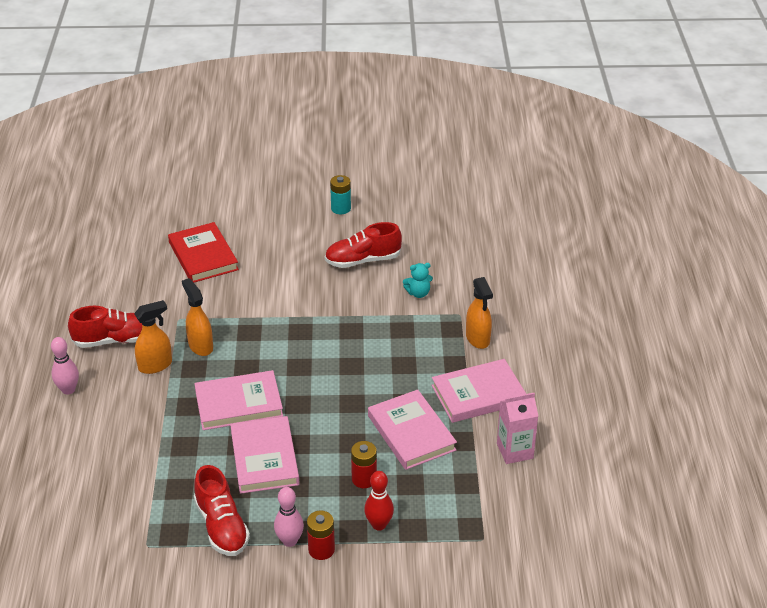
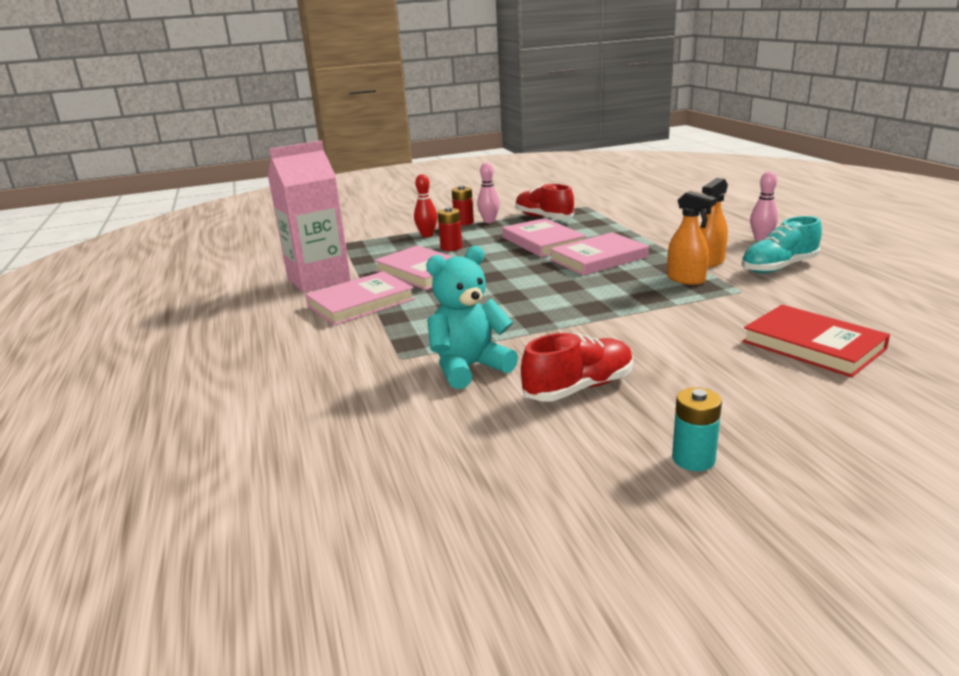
camera: 165 degrees right, 15 degrees down
red shoe [68,306,142,348] -> turquoise shoe [741,216,822,273]
turquoise teddy bear [403,263,433,298] -> turquoise teddy bear [426,246,518,389], size x1.94
orange spray bottle [466,277,493,349] -> none
pink carton [497,393,538,464] -> pink carton [268,141,351,293], size x1.74

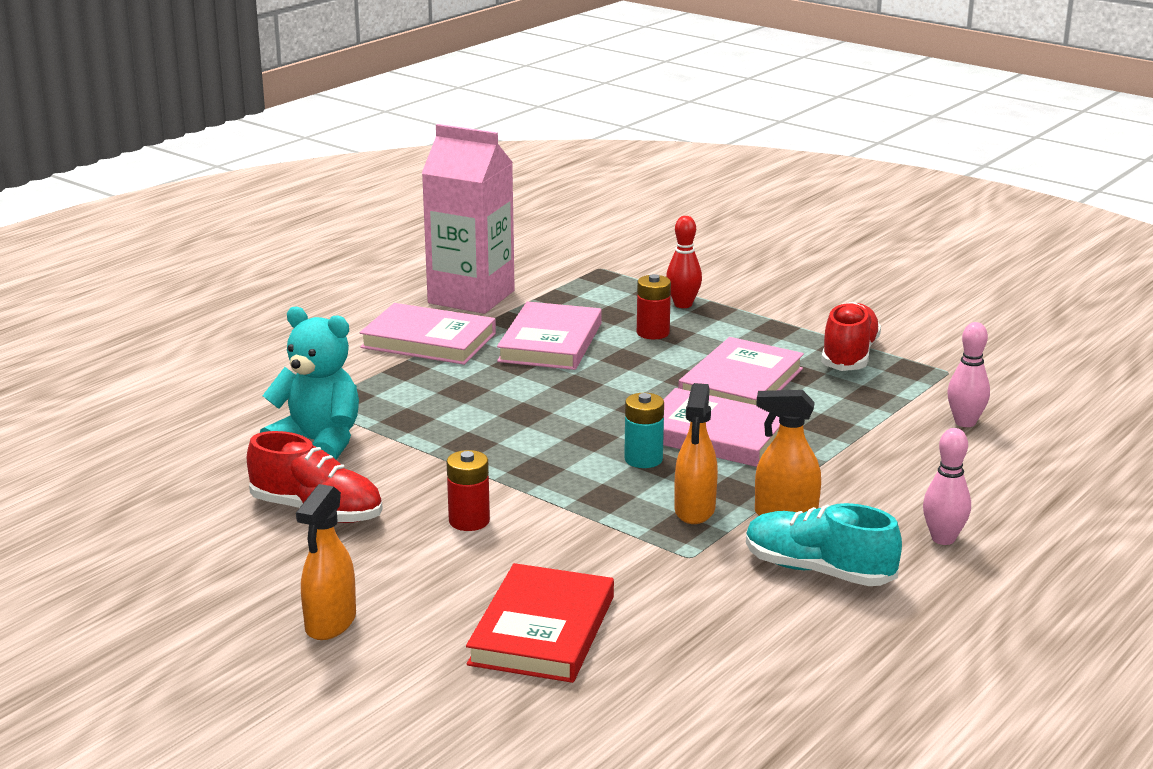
camera: 55 degrees right, 0 degrees up
red battery [452,185,474,225] -> red battery moved to [447,450,490,531]
pink bowling pin [477,162,500,223] -> pink bowling pin moved to [947,322,990,427]
turquoise battery [672,387,722,471] -> turquoise battery moved to [624,393,664,468]
none -> orange spray bottle [296,484,356,640]

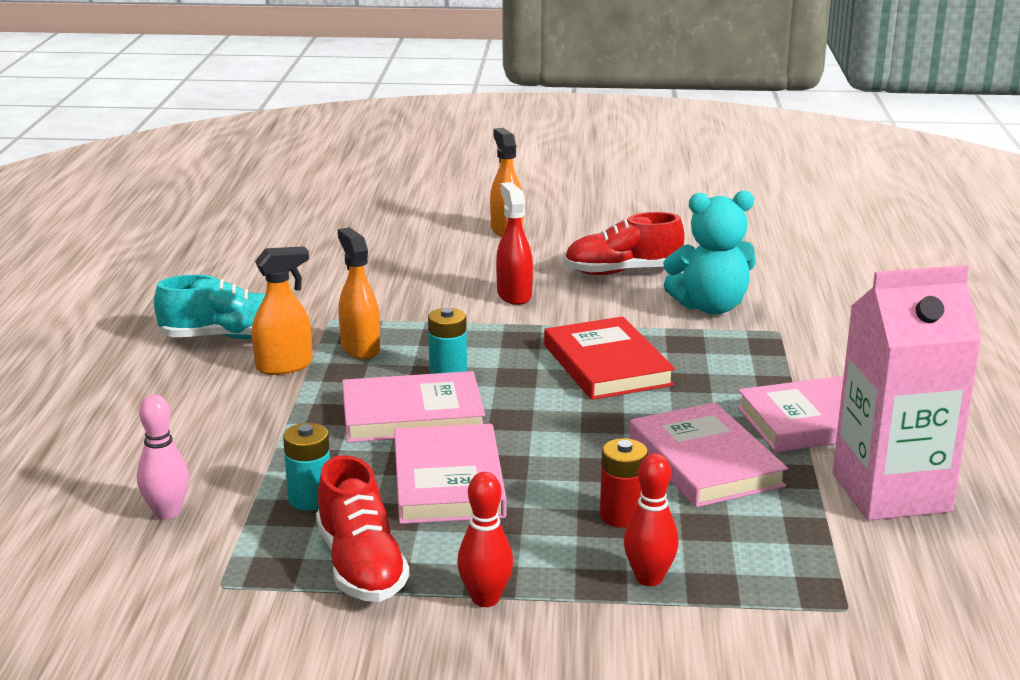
camera: 145 degrees right, 0 degrees up
red battery [447,450,490,531] -> red spray bottle [496,182,533,305]
red book [466,563,614,683] -> red book moved to [544,317,675,400]
pink bowling pin [923,428,971,545] -> none
none -> turquoise battery [283,423,330,510]
none -> red bowling pin [457,472,513,607]

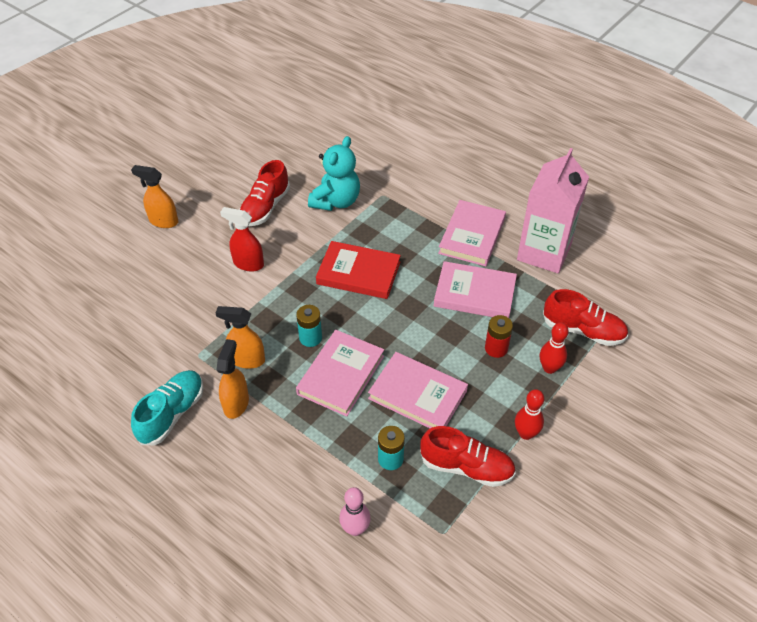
camera: 55 degrees left, 25 degrees up
none -> red shoe [543,289,628,346]

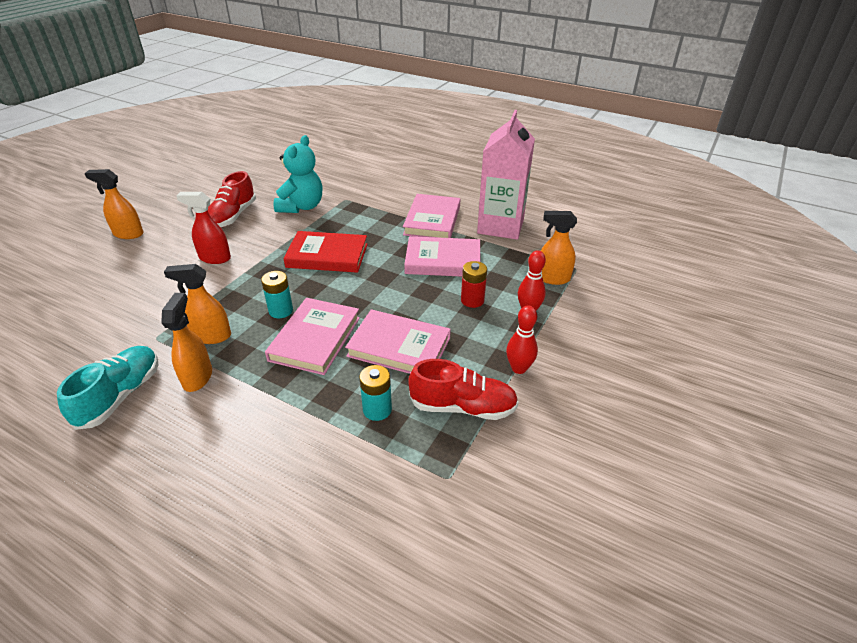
camera: 10 degrees left, 10 degrees down
pink bowling pin [339,487,371,536] -> none
red shoe [543,289,628,346] -> orange spray bottle [541,211,577,285]

